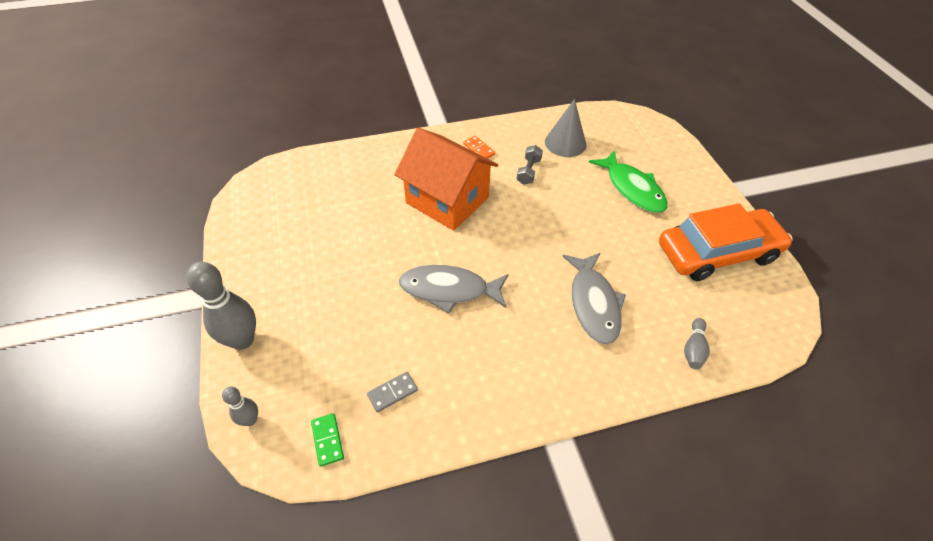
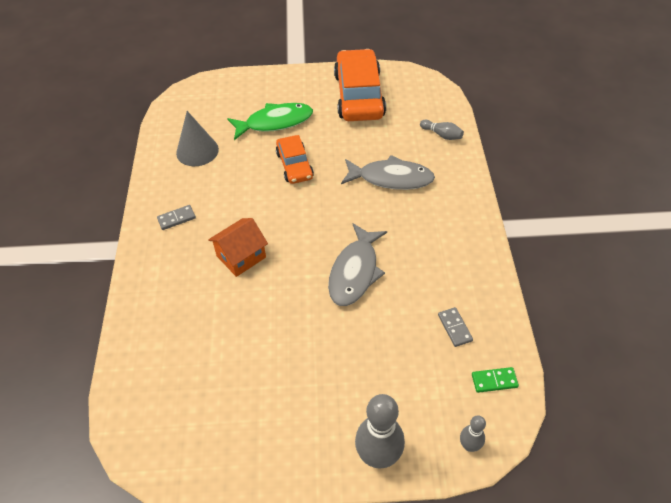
camera: 75 degrees left, 0 degrees up
orange house [394,128,498,231] -> orange house [208,218,268,277], size x0.57
orange domino [463,136,495,159] -> grey domino [157,205,196,230]
grey dumbbell [517,145,543,185] -> none
none -> orange car [276,135,314,184]

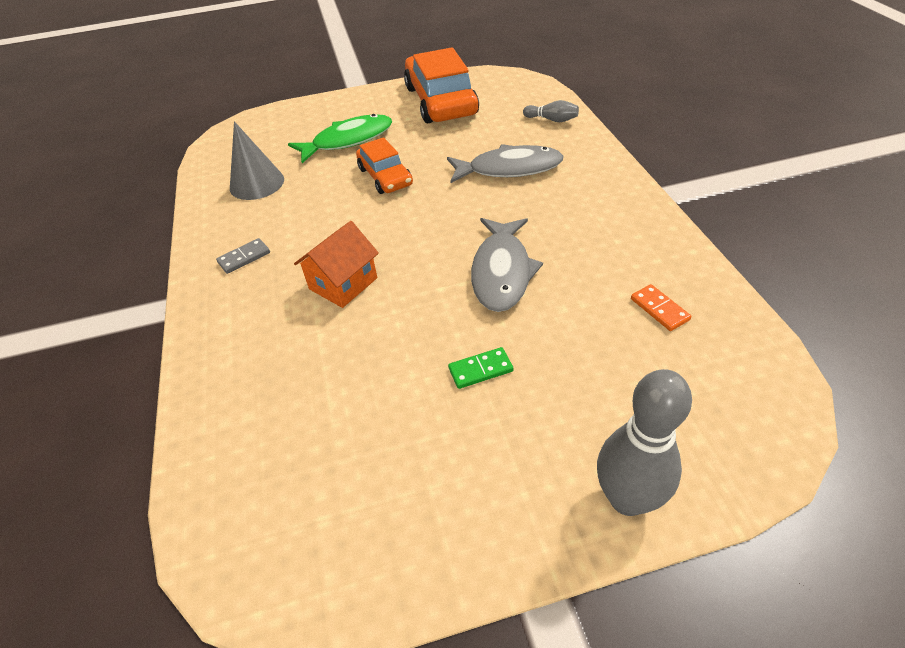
camera: 10 degrees left, 5 degrees down
grey domino [438,307,473,347] -> orange domino [631,284,691,331]
grey bowling pin [460,415,486,452] -> none
green domino [472,367,519,393] -> green domino moved to [448,347,513,389]

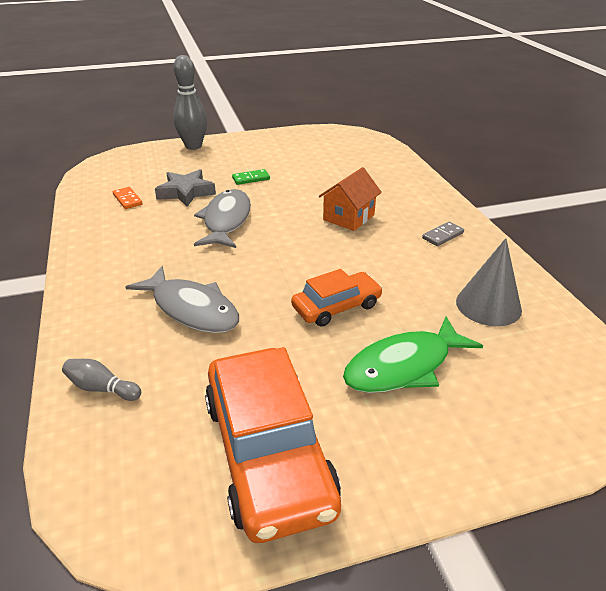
camera: 175 degrees right, 10 degrees down
orange car [356,137,413,194] -> orange car turned 90 degrees clockwise [291,269,383,327]
grey fish [447,144,564,183] -> grey fish turned 135 degrees counterclockwise [126,266,239,333]
none -> grey star [155,169,216,207]

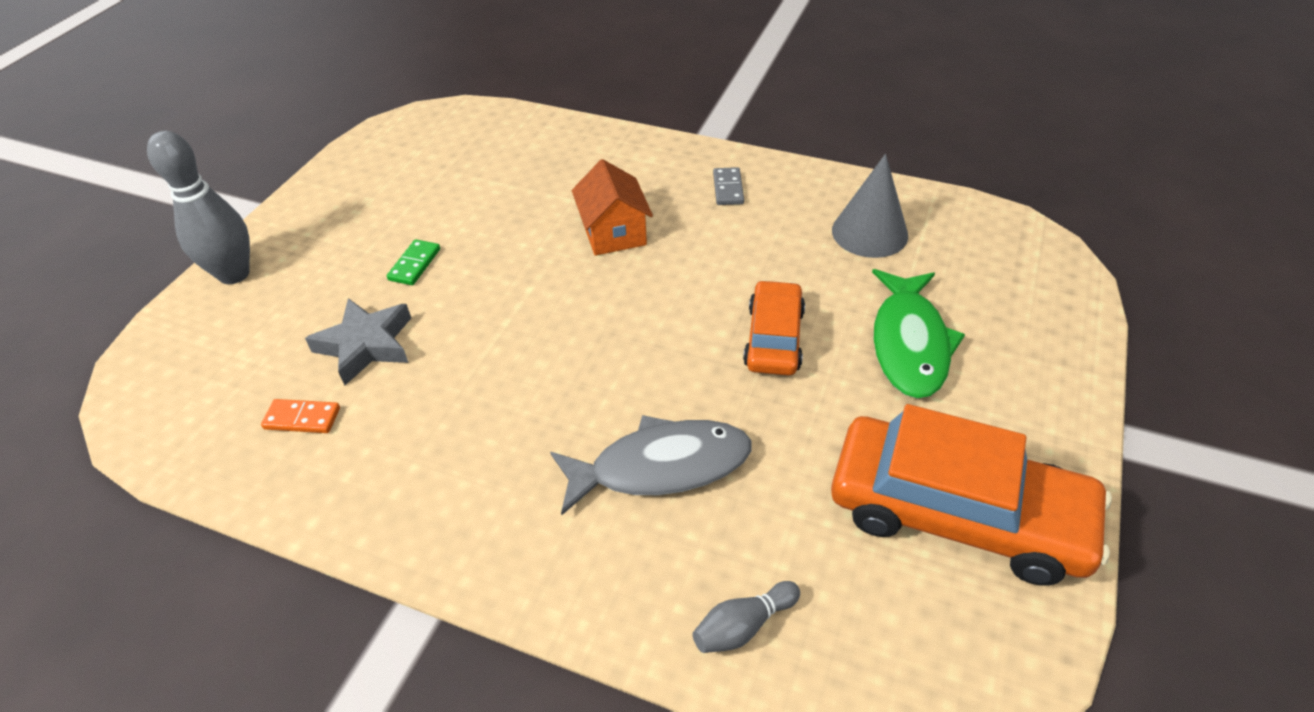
camera: 50 degrees left, 10 degrees up
grey fish [194,189,251,248] -> none

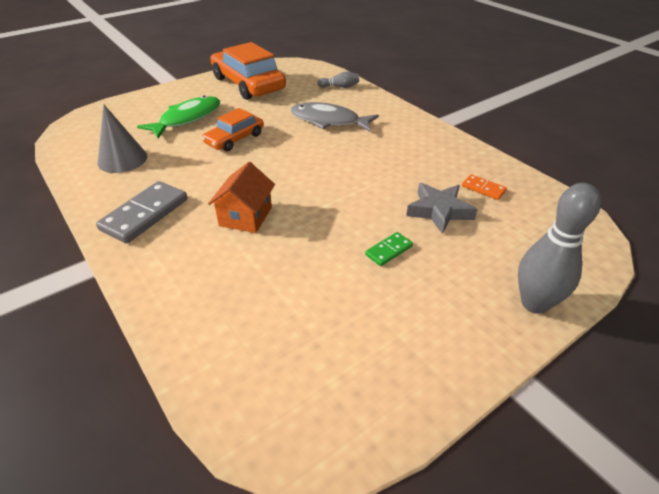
camera: 150 degrees left, 5 degrees down
grey domino [713,167,744,205] -> grey domino [96,181,188,244], size x1.96

